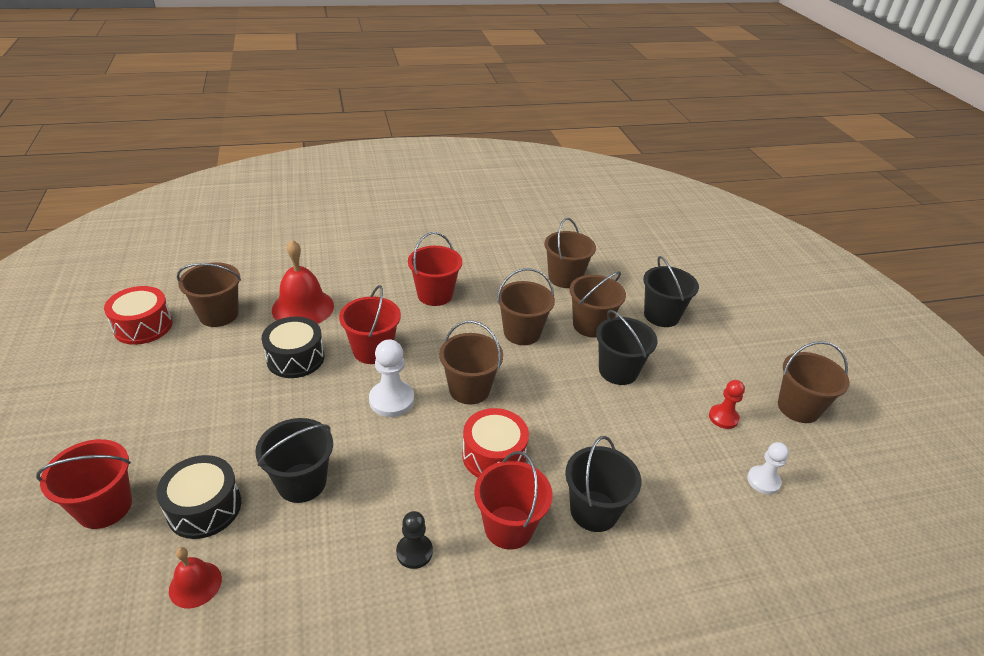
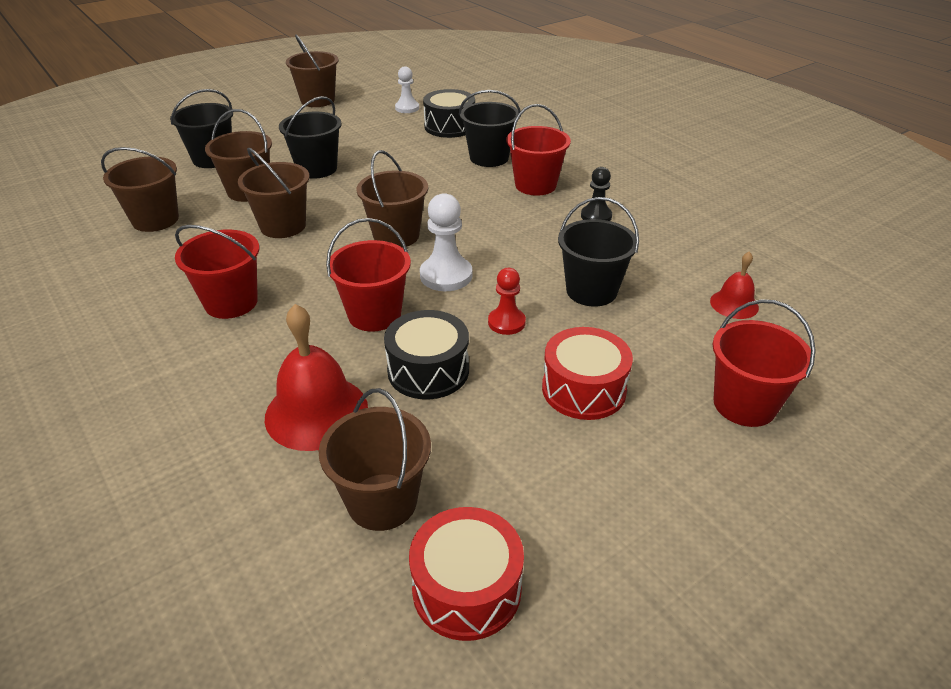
camera: 110 degrees left, 0 degrees up
black drum [156,455,241,539] -> black drum moved to [423,89,475,138]
red drum [462,408,529,478] -> red drum moved to [542,327,633,420]
red pawn [709,380,745,429] -> red pawn moved to [488,268,526,335]

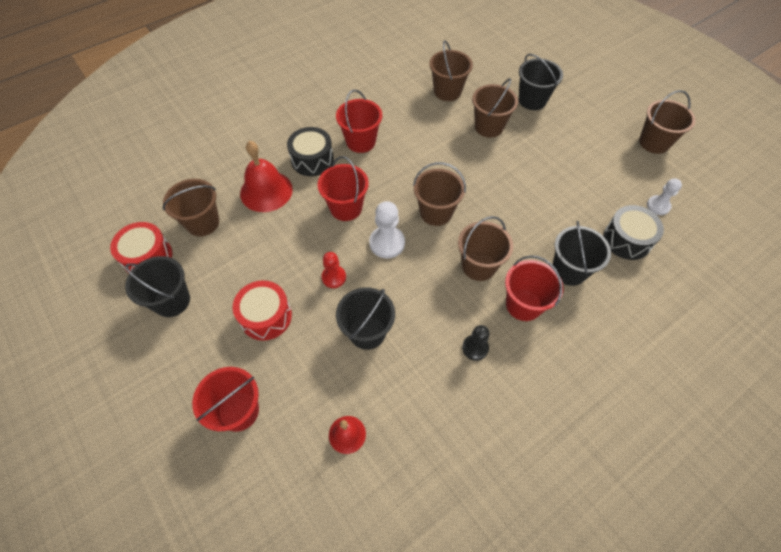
camera: 90 degrees right, 20 degrees up
brown bucket [238,148,310,238] -> brown bucket moved to [458,216,513,281]
black bucket [279,96,342,179] -> black bucket moved to [125,256,190,317]
black drum [384,310,469,399] -> black drum moved to [287,127,334,176]

